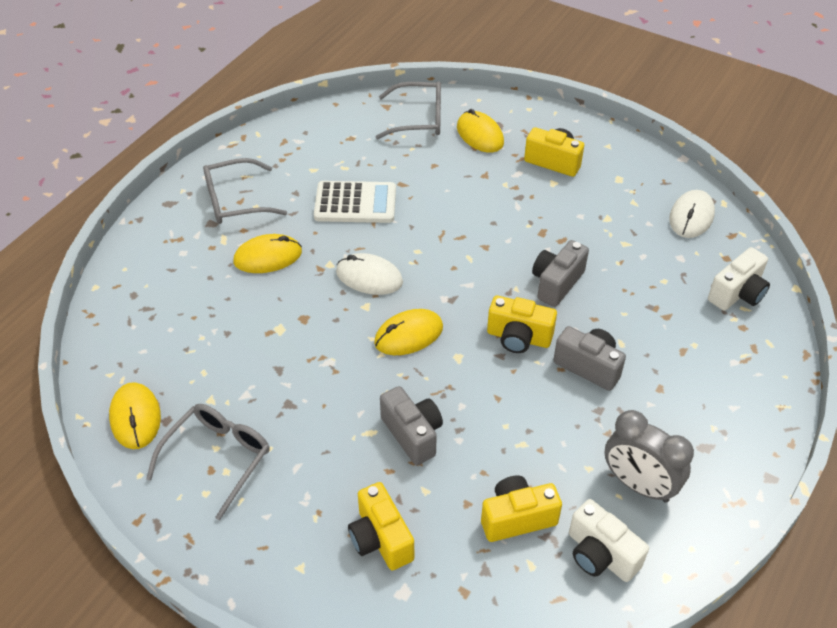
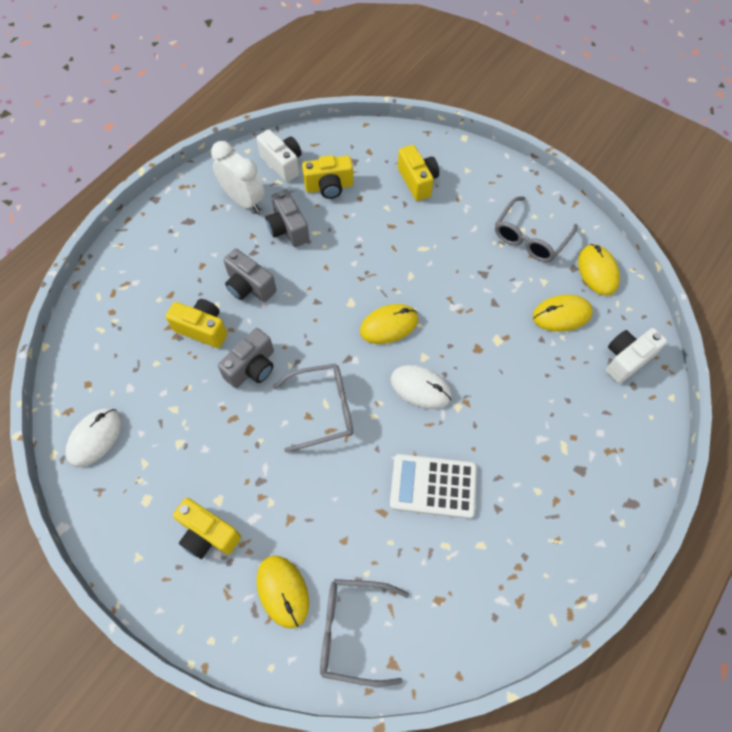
camera: 175 degrees left, 15 degrees up
grey glasses [203,158,287,224] -> grey glasses moved to [273,364,353,452]
yellow mouse [233,234,302,273] -> yellow mouse moved to [532,295,593,332]
grey camera [380,386,443,465] -> grey camera moved to [265,190,310,247]
yellow camera [487,296,557,353] -> yellow camera moved to [165,299,227,348]
grey clock [604,410,694,503] -> white clock [211,141,265,212]
white camera [708,247,770,311] -> white camera moved to [606,328,667,384]

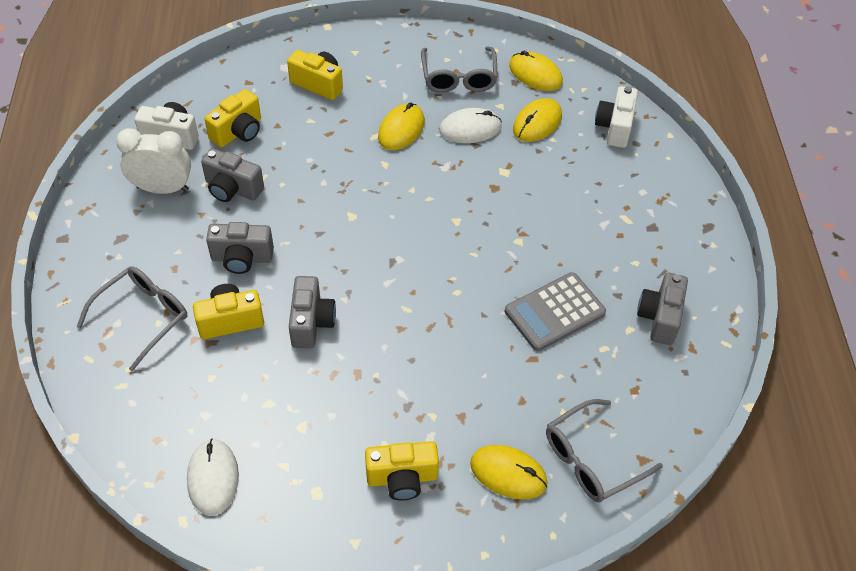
camera: 40 degrees left, 10 degrees down
grey glasses [273,364,353,452] -> grey glasses moved to [77,266,187,372]
yellow mouse [360,304,418,344] -> yellow mouse moved to [378,102,425,150]
white mouse [390,365,452,409] -> white mouse moved to [439,108,502,143]
white calculator [390,454,477,519] -> grey calculator [505,272,606,351]
none -> grey camera [637,273,688,345]

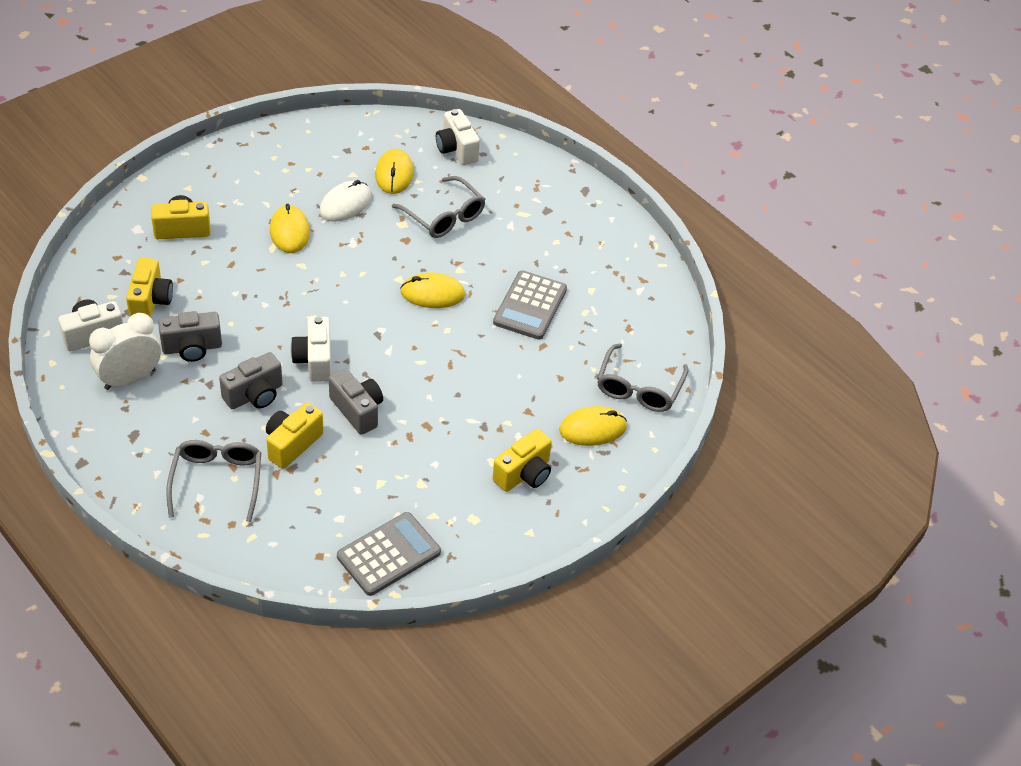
camera: 40 degrees left, 5 degrees down
white mouse [187,439,239,516] -> grey calculator [337,512,441,596]
grey glasses [421,46,498,93] -> grey glasses moved to [392,176,486,238]
yellow mouse [509,51,563,91] -> yellow mouse moved to [400,273,465,308]
grey camera [637,273,688,345] -> none
none -> white camera [291,316,331,382]

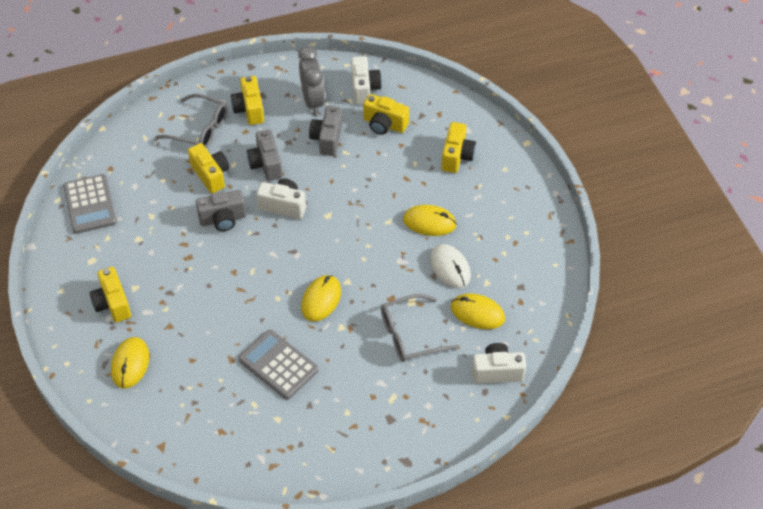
camera: 115 degrees right, 5 degrees up
white clock [89,313,161,390] -> grey clock [298,47,325,115]
grey glasses [597,343,688,412] -> none
none -> yellow camera [231,76,264,125]

